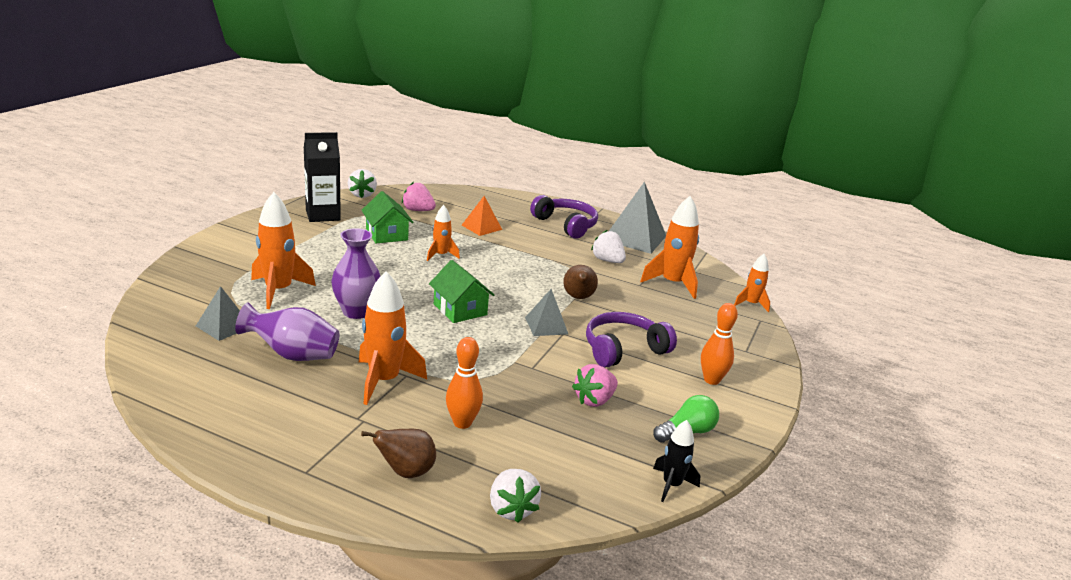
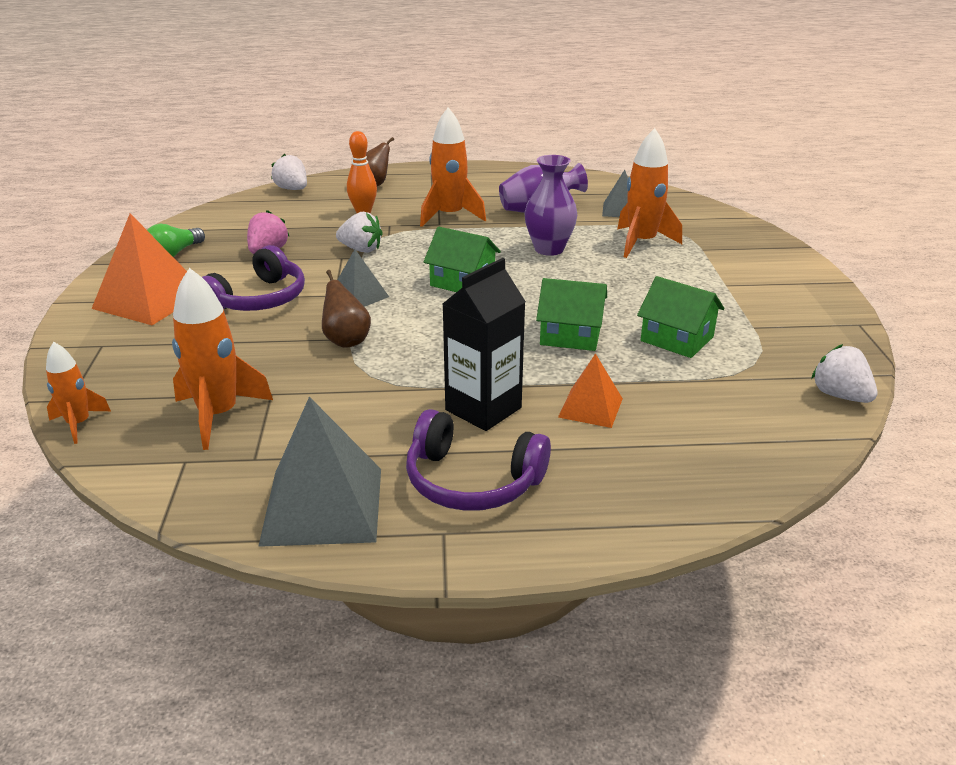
camera: 155 degrees right, 5 degrees up
black carton [304,132,341,222] -> black carton moved to [443,258,526,431]
pink strawberry [402,182,436,211] -> none
orange rocket [427,205,460,261] -> green house [536,278,607,351]
white strawberry [591,230,626,263] -> white strawberry moved to [336,212,383,253]
black rocket [653,420,700,502] -> none
orange bowling pin [701,303,738,385] -> orange pyramid [92,213,187,325]

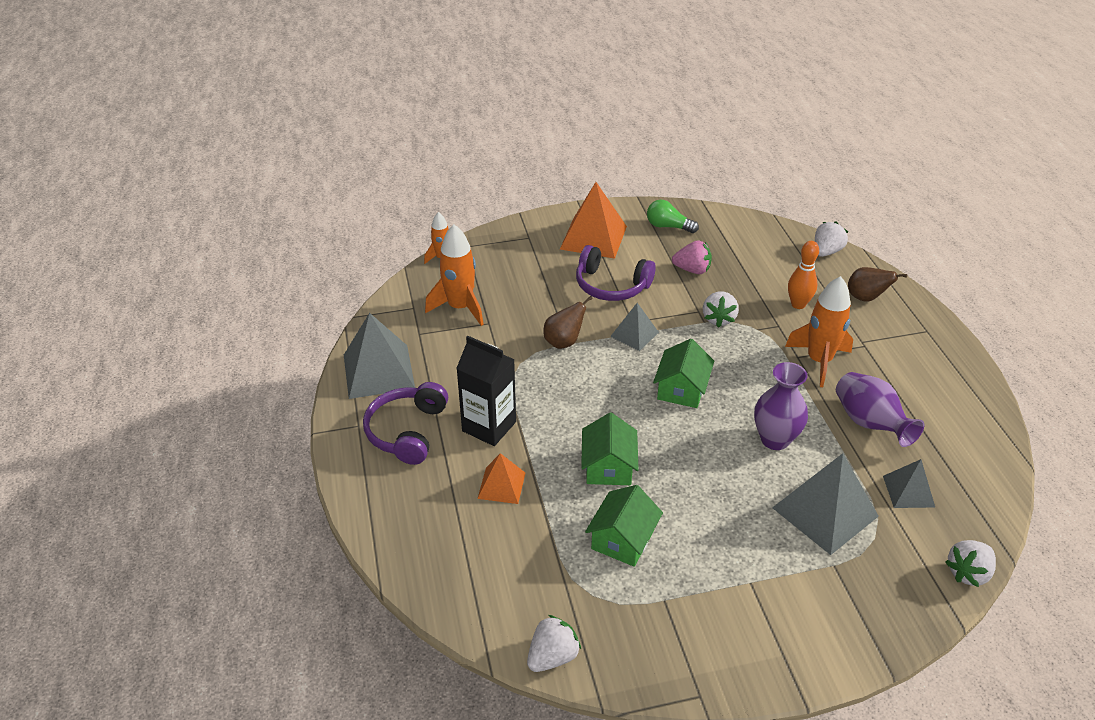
camera: 80 degrees right, 10 degrees up
orange rocket [617,128,682,258] -> grey pyramid [772,453,879,555]
none -> white strawberry [945,540,996,587]

